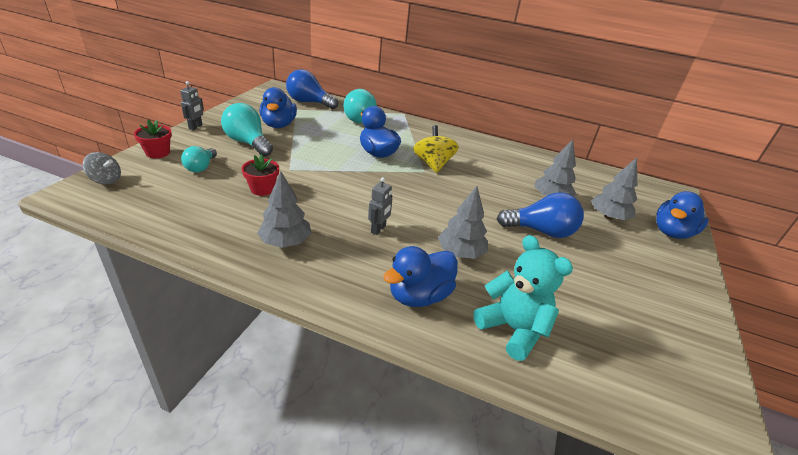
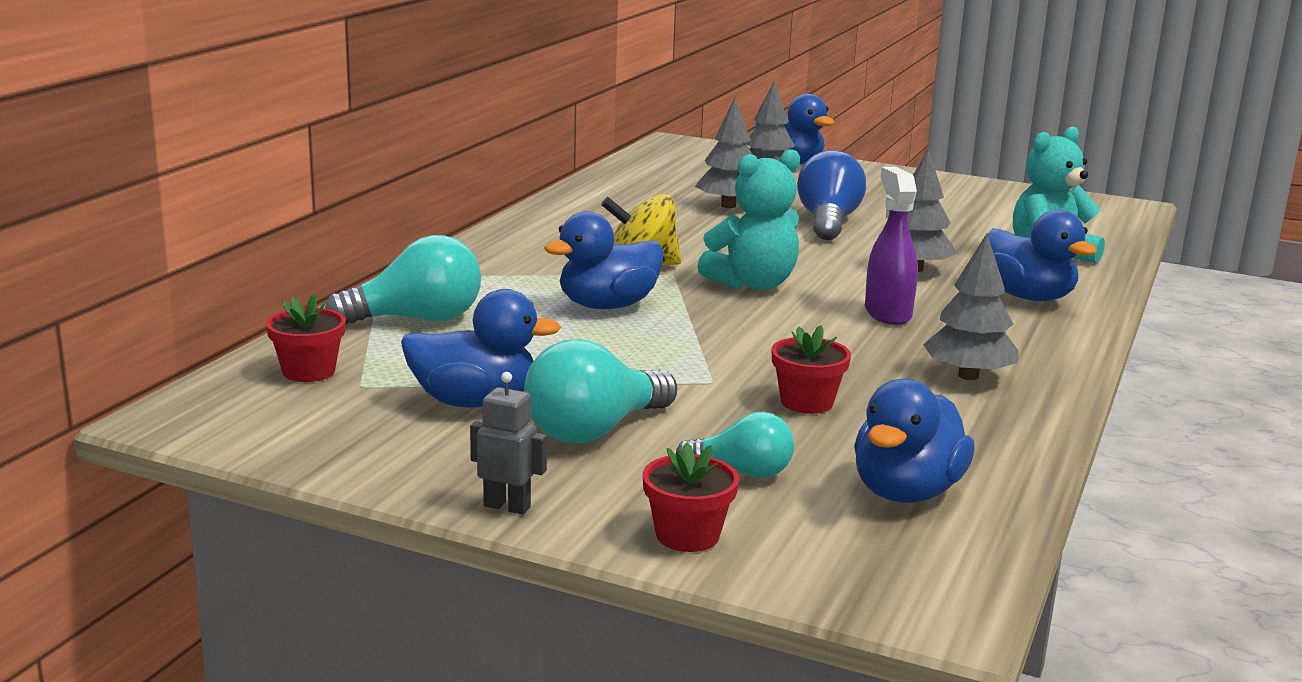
camera: 85 degrees left, 15 degrees down
grey spinning top [83,152,121,184] -> none
blue light bulb [286,69,338,109] -> red flower pot [266,294,346,382]
grey robot [368,177,392,235] -> purple spray bottle [865,167,918,325]
none -> turquoise teddy bear [697,149,800,290]
none -> blue duck [854,379,975,503]

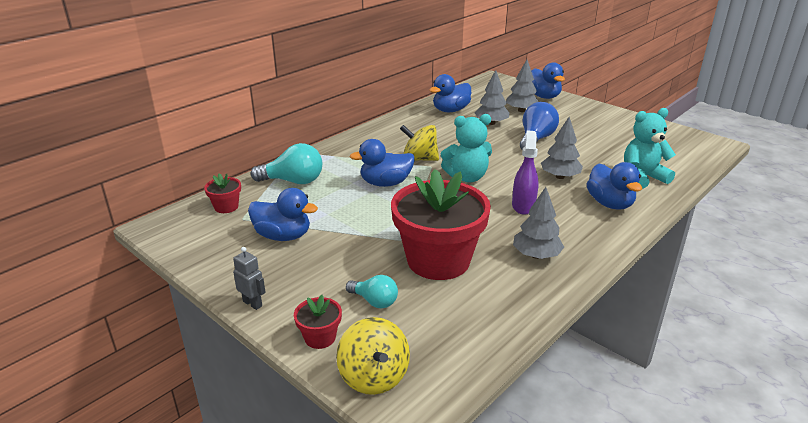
camera: 20 degrees right, 10 degrees up
turquoise light bulb [524,339,677,443] -> none
red flower pot [772,325,851,414] -> red flower pot [391,169,491,280], size x2.36
blue duck [854,379,975,503] -> blue duck moved to [429,74,471,112]
none -> yellow spinning top [336,317,410,395]

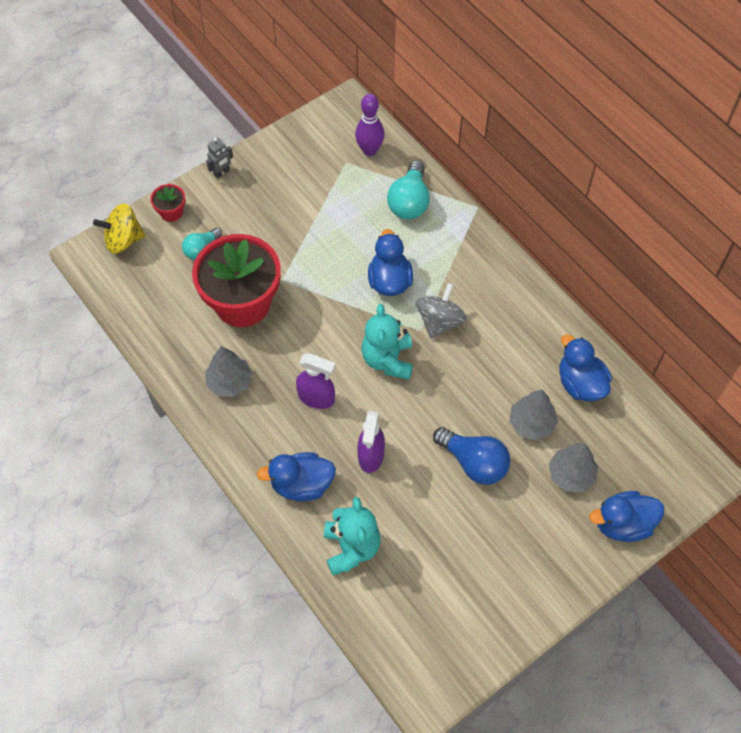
camera: 100 degrees right, 30 degrees up
red flower pot [204,173,241,213] -> purple bowling pin [355,94,385,156]
blue duck [248,188,318,241] -> none
yellow spinning top [400,125,439,161] -> grey spinning top [416,283,466,339]
grey tree [541,117,583,179] -> purple spray bottle [357,411,385,473]

